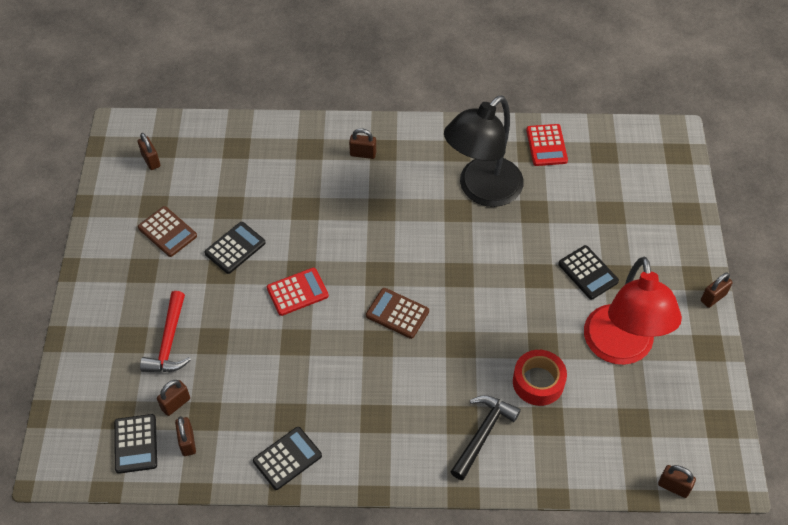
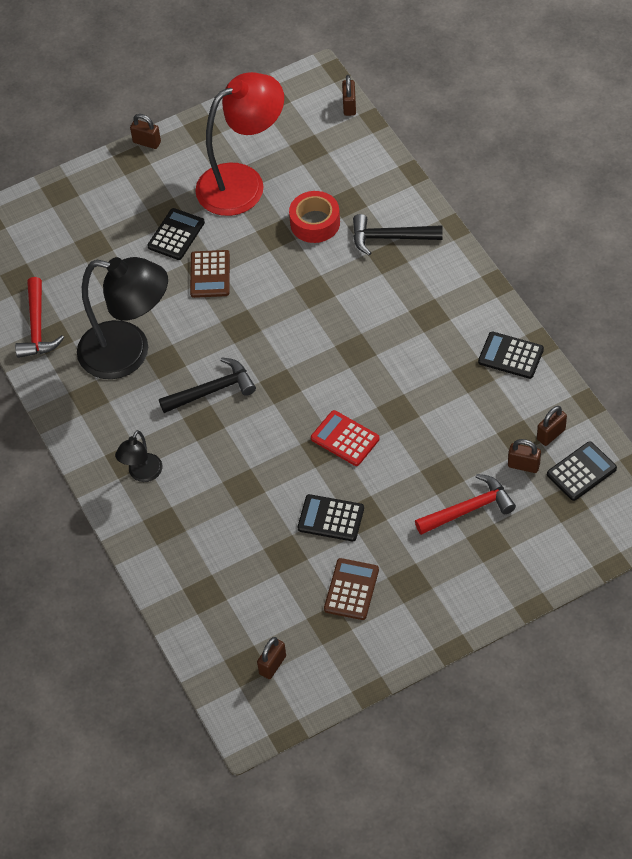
camera: 115 degrees left, 0 degrees up
brown padlock [349,128,376,159] -> black lamp [115,430,162,482]
brown calculator [366,288,429,339] -> brown calculator moved to [190,250,230,298]
red calculator [526,124,568,166] -> red hammer [15,277,64,358]
none -> black hammer [159,358,256,413]

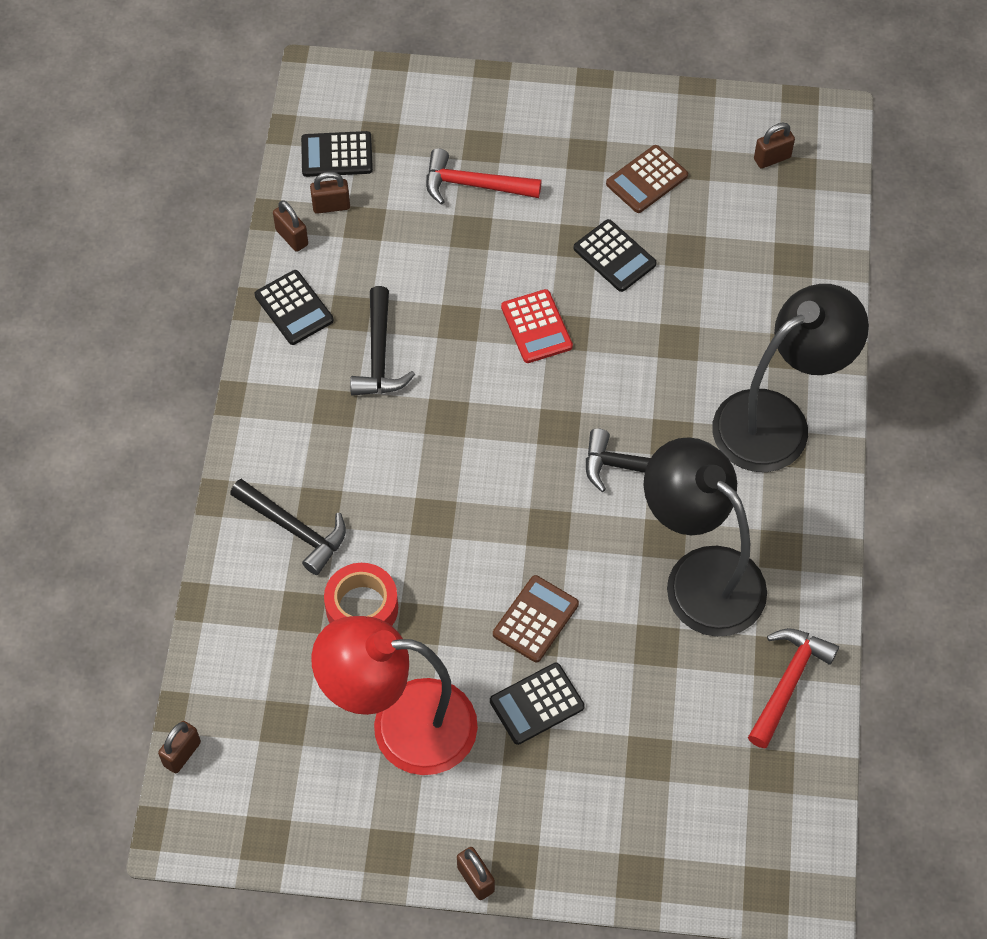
camera: 150 degrees left, 5 degrees up
black lamp [115,430,162,482] -> black lamp [712,284,869,472], size x2.19
brown padlock [508,439,541,473] -> brown padlock moved to [273,200,308,252]
none -> black hammer [350,286,415,396]

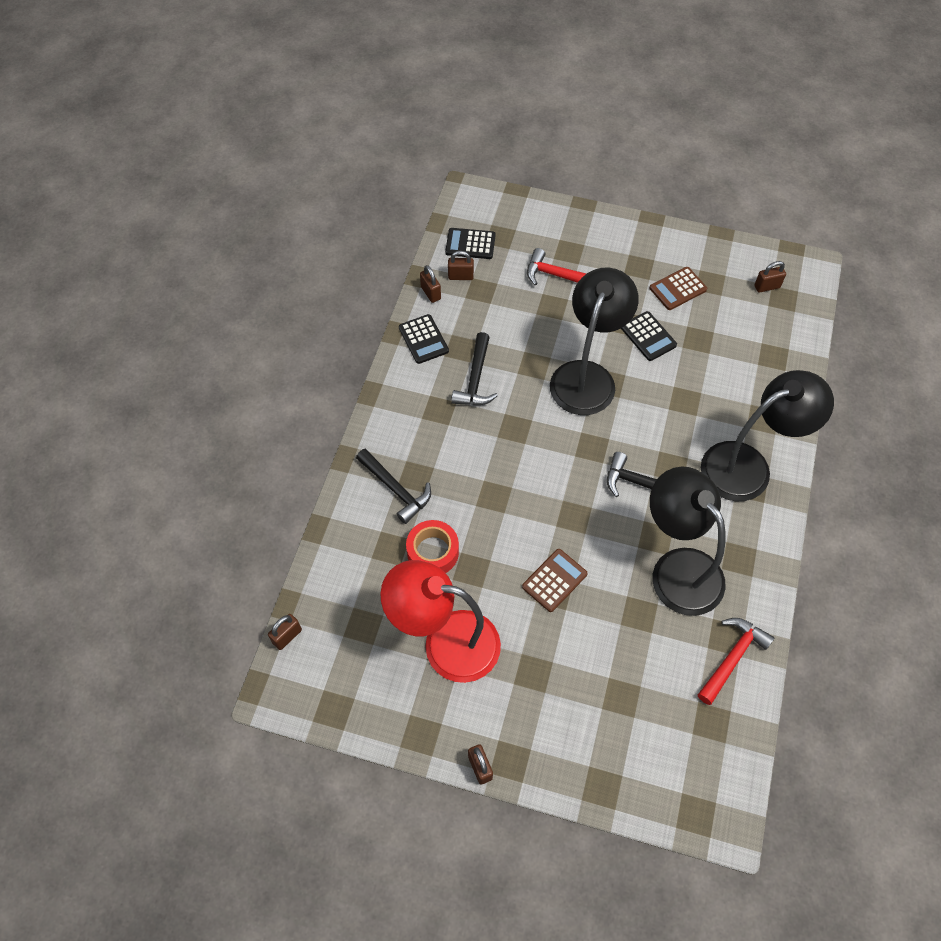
camera: 10 degrees right, 0 degrees up
black calculator [490,663,585,745] -> none
red calculator [501,289,573,363] -> black lamp [550,267,639,415]

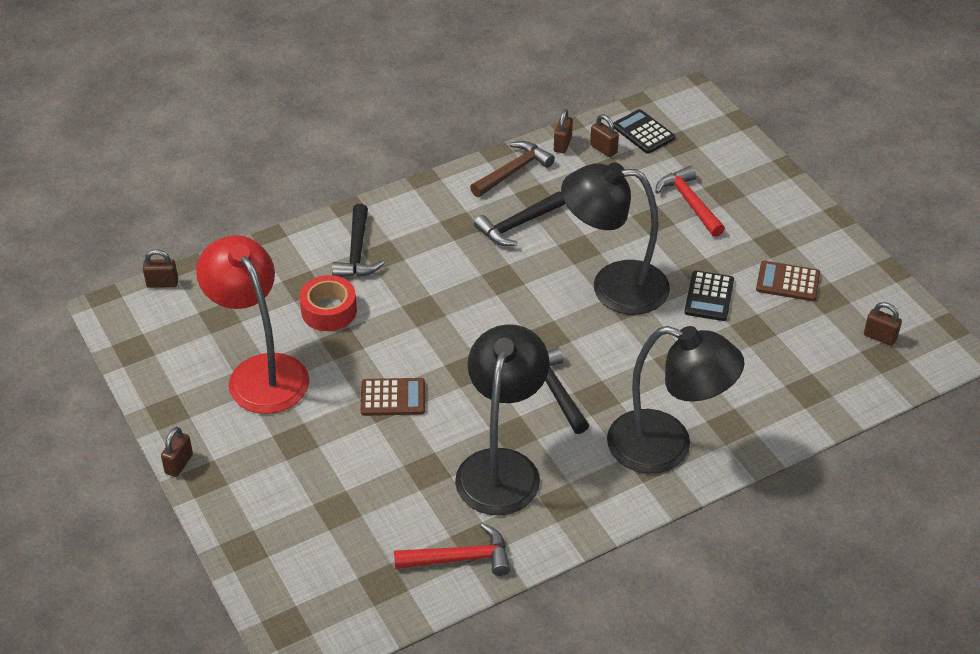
camera: 45 degrees right, 15 degrees down
black calculator [399,314,449,364] -> brown hammer [470,141,555,197]
black lamp [550,267,639,415] -> black lamp turned 150 degrees counterclockwise [561,162,670,315]

